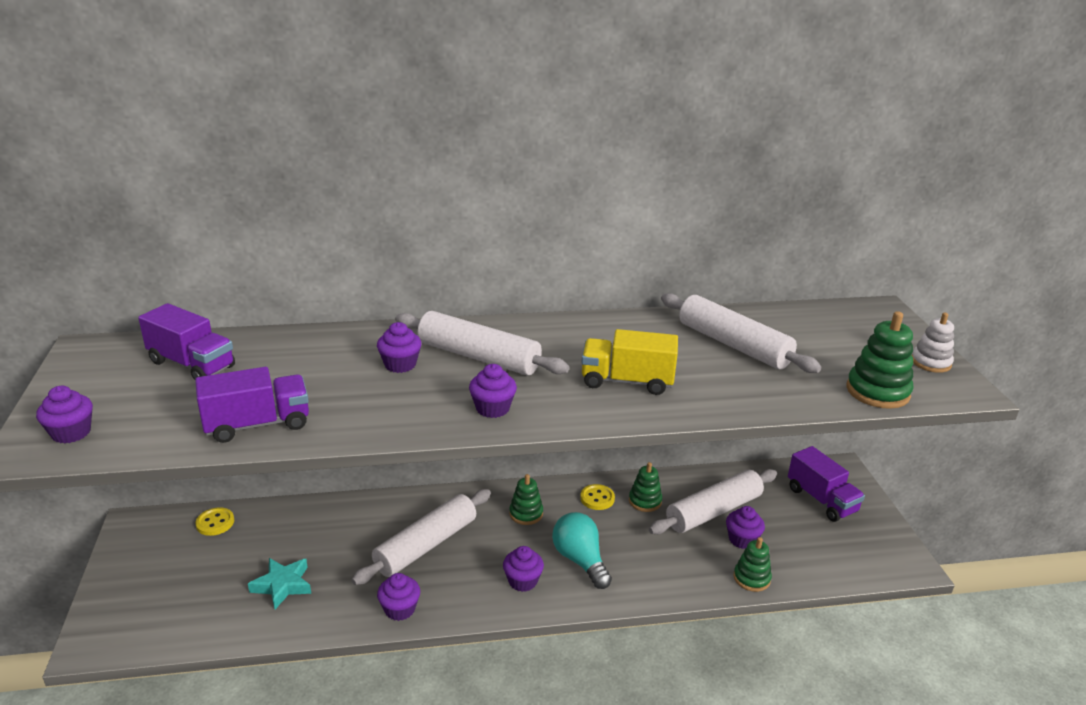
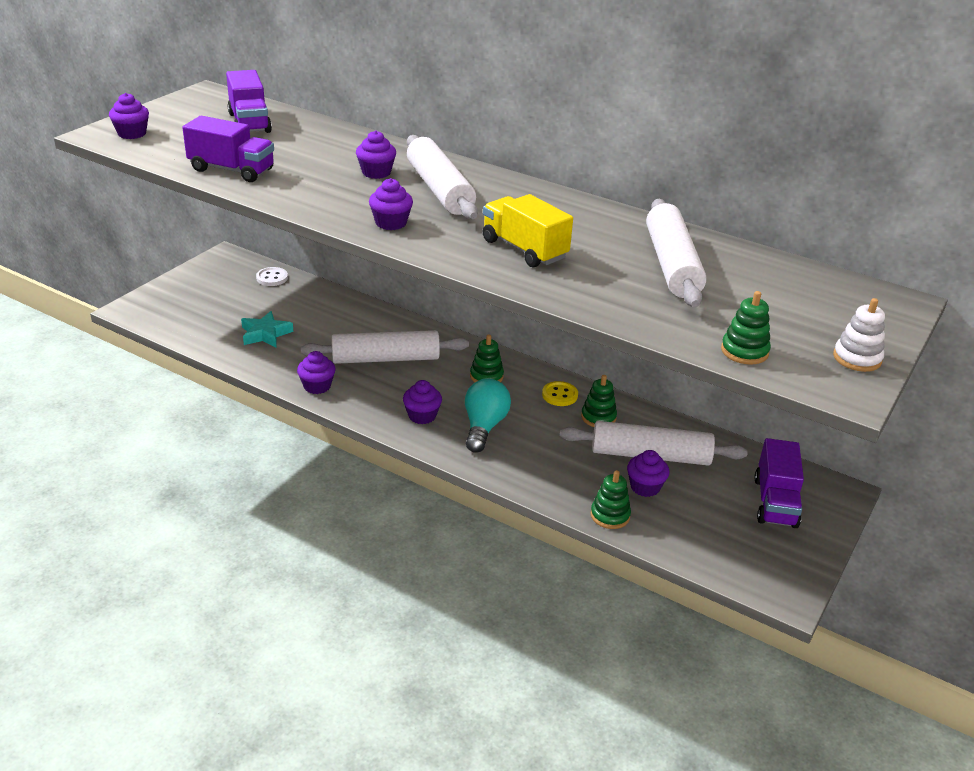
camera: 40 degrees right, 5 degrees up
yellow button [195,507,234,536] -> white button [256,267,288,286]
green stacking toy [846,311,913,409] -> green stacking toy [721,291,771,364], size x0.66

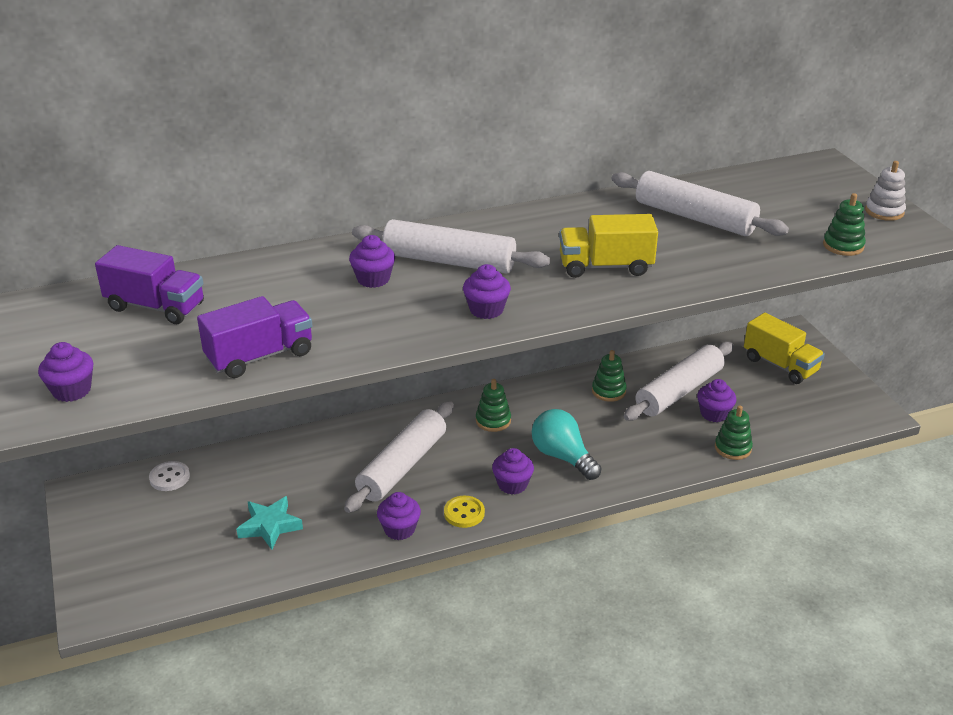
camera: 50 degrees left, 0 degrees up
yellow button [542,381,578,406] -> yellow button moved to [444,496,485,528]
purple truck [754,438,804,528] -> yellow truck [744,313,825,384]

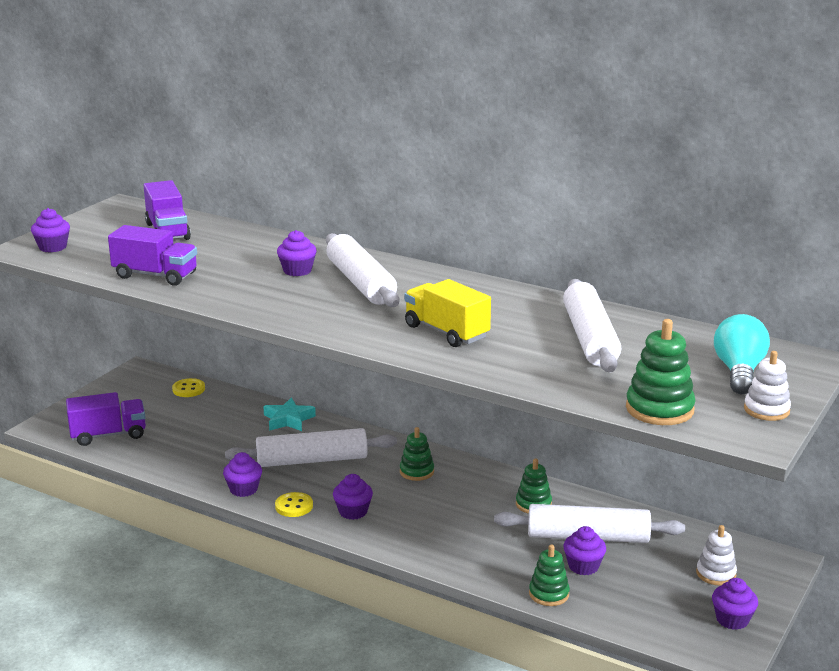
camera: 50 degrees right, 10 degrees down
white button [149,461,190,491] -> yellow button [172,378,205,397]
turquoise star [236,496,303,550] -> turquoise star moved to [263,397,316,431]
purple cupcake [463,264,511,319] -> purple cupcake moved to [712,578,758,630]
turquoise light bulb [532,409,602,480] -> turquoise light bulb moved to [714,314,770,394]
yellow truck [744,313,825,384] -> white stacking toy [696,525,737,585]
green stacking toy [823,193,866,256] -> green stacking toy [626,319,696,425], size x1.51
none -> purple truck [66,392,146,446]

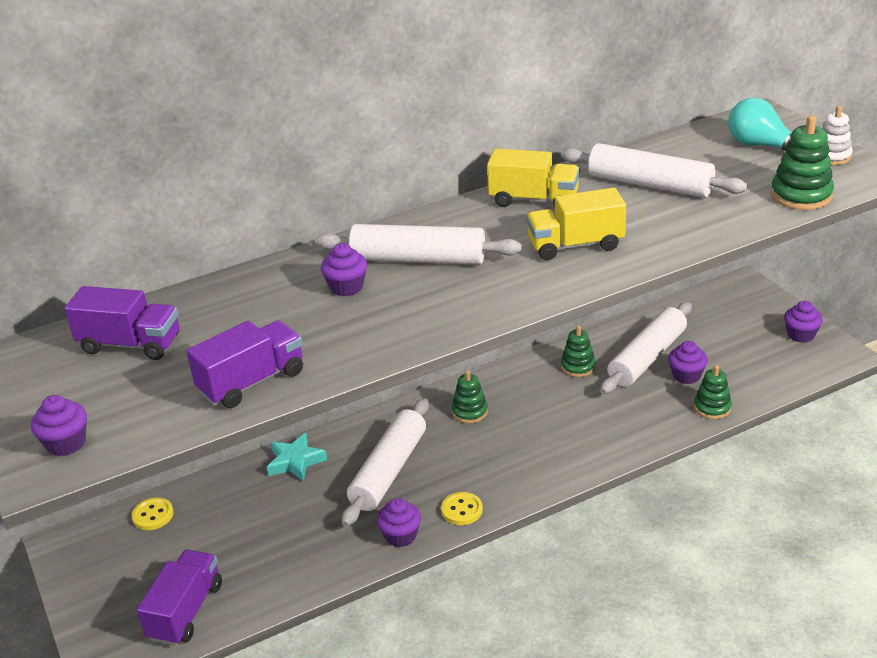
camera: 55 degrees left, 10 degrees up
purple cupcake [333,474,373,520] -> none
white stacking toy [696,525,737,585] -> none
none -> yellow truck [487,149,580,207]

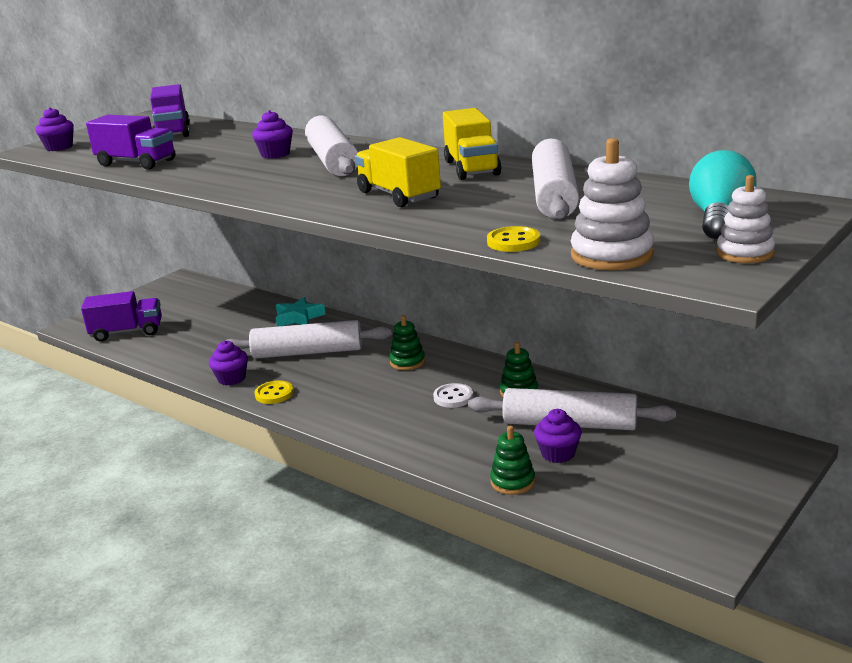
camera: 65 degrees right, 10 degrees down
yellow button [132,497,174,530] -> yellow button moved to [487,226,541,252]
green stacking toy [771,115,834,210] -> white stacking toy [571,138,654,270]
purple cupcake [784,301,823,343] -> none
none -> white button [433,383,473,408]

